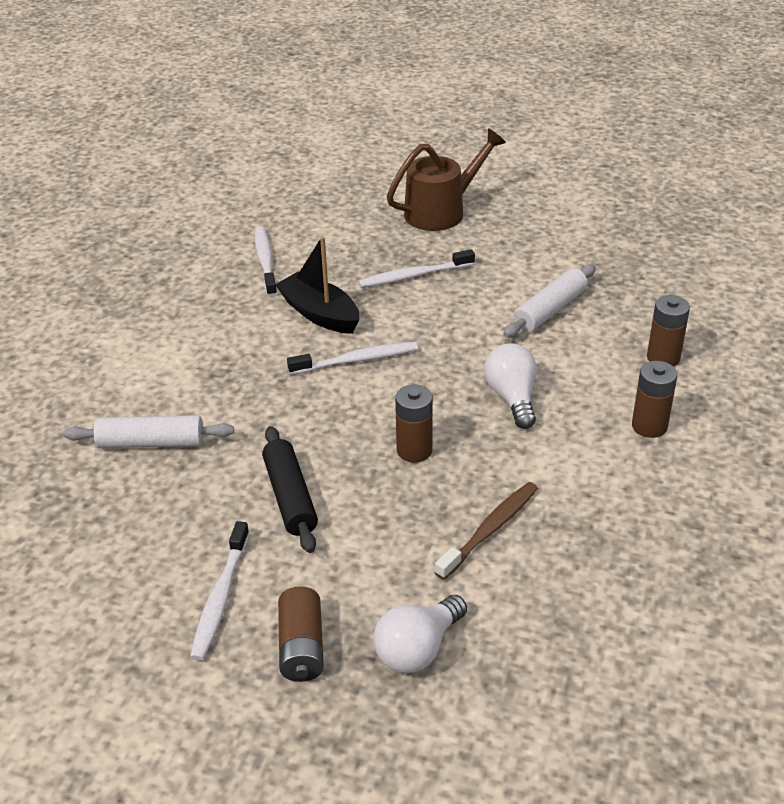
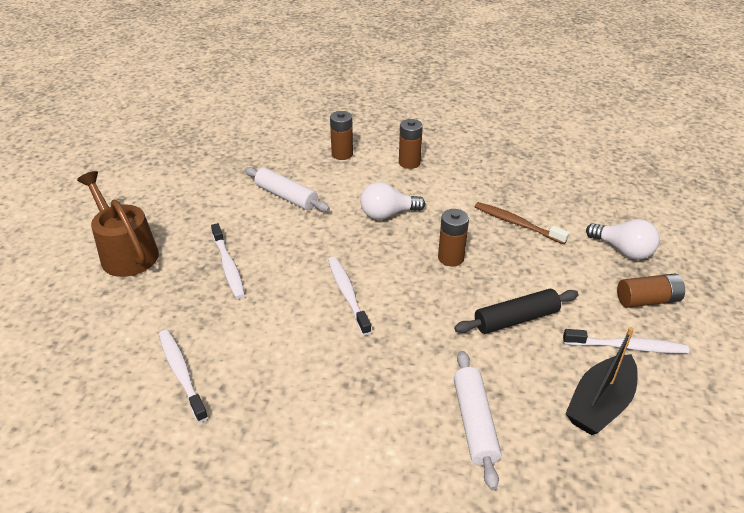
camera: 95 degrees left, 0 degrees up
white toothbrush [255,226,277,297] -> white toothbrush turned 75 degrees clockwise [159,330,208,423]
black boat [275,236,359,334] -> black boat moved to [565,327,638,435]

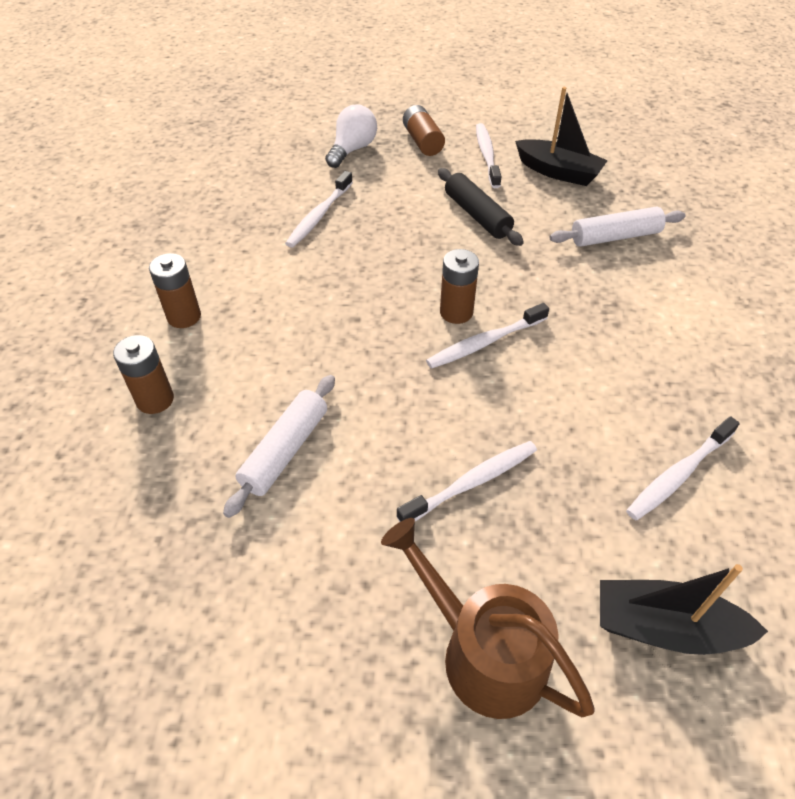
camera: 100 degrees left, 10 degrees up
brown watering can [77,171,159,277] -> brown watering can turned 90 degrees clockwise [381,518,595,719]
white light bulb [360,182,425,220] -> none
brown battery [438,209,469,266] -> brown battery moved to [440,249,479,324]
brown toothbrush [475,202,569,244] -> white toothbrush [285,171,353,248]
none -> black boat [600,564,768,655]

